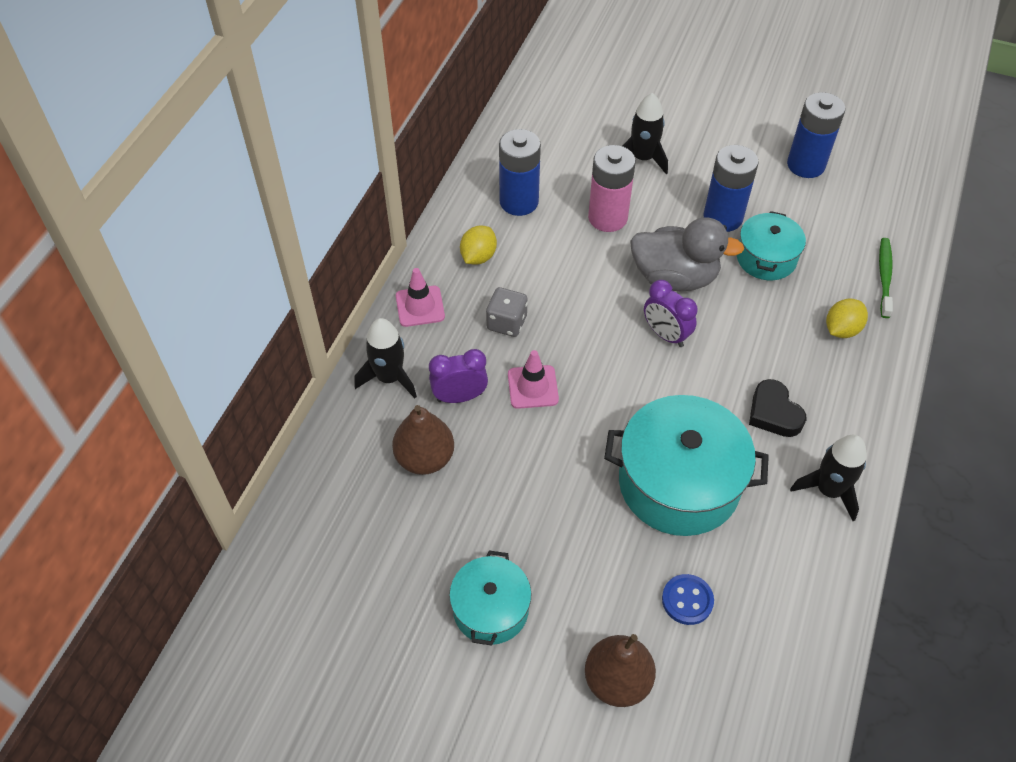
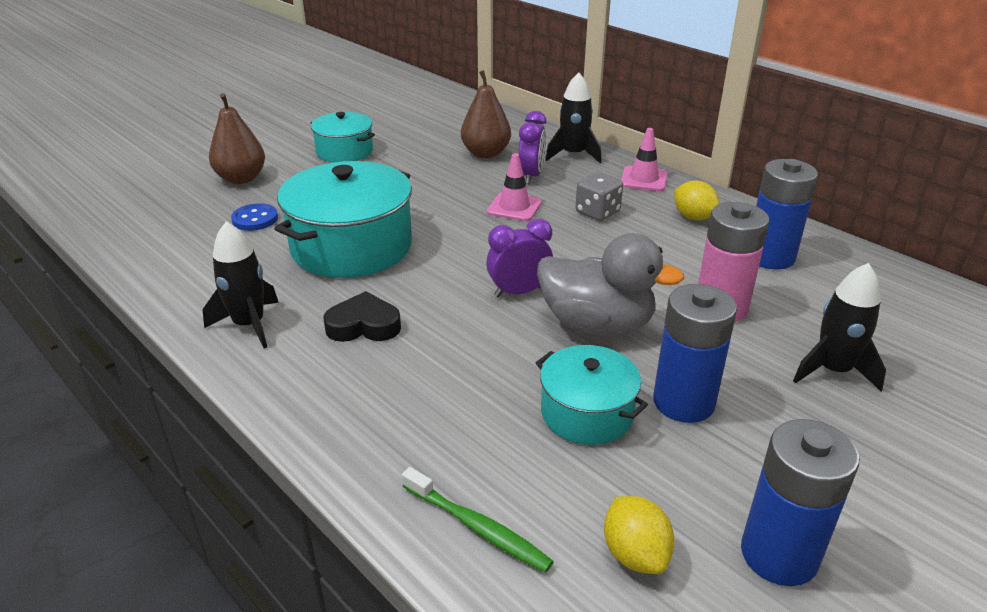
camera: 115 degrees right, 20 degrees down
grey duck [630,217,744,292] -> grey duck turned 105 degrees counterclockwise [537,233,685,336]
yellow lemon [826,299,868,338] -> yellow lemon moved to [604,496,675,574]

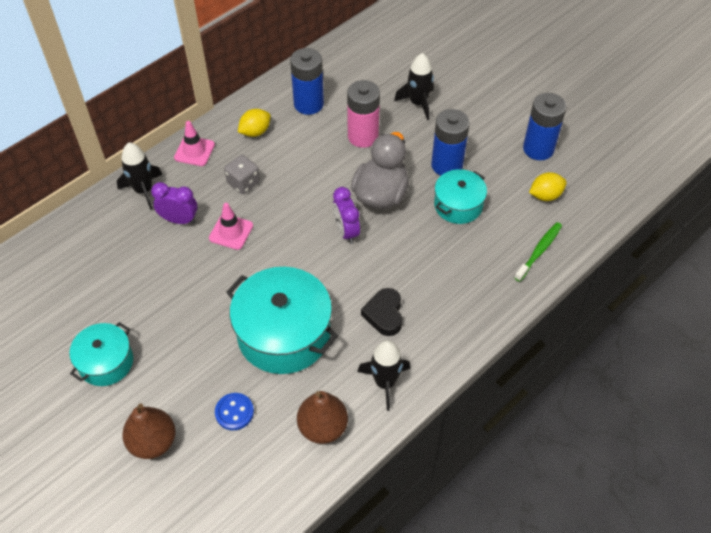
camera: 90 degrees left, 20 degrees up
brown pear [461,70,511,158] -> brown pear moved to [297,391,348,444]

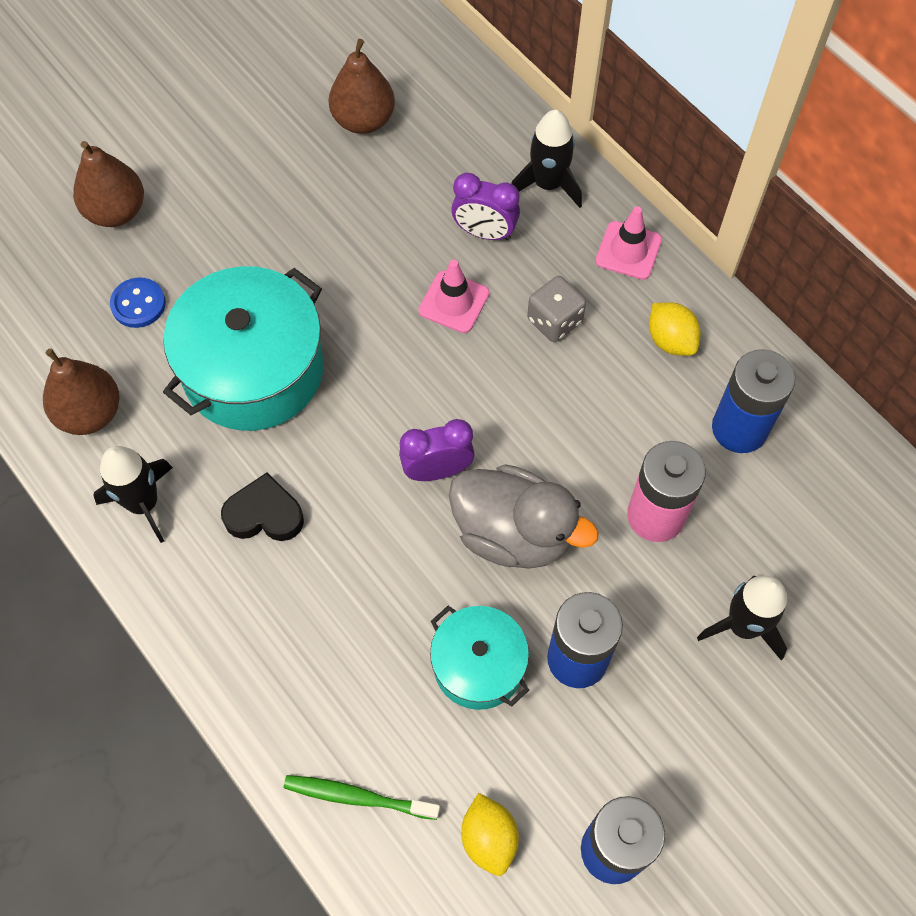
camera: 95 degrees right, 10 degrees up
turquoise pot [69,322,133,386] -> none
purple clock [151,182,198,224] -> purple clock turned 90 degrees clockwise [451,173,520,240]
green toothbrush [514,222,562,282] -> green toothbrush turned 150 degrees clockwise [284,775,440,820]
none -> brown pear [329,39,395,134]

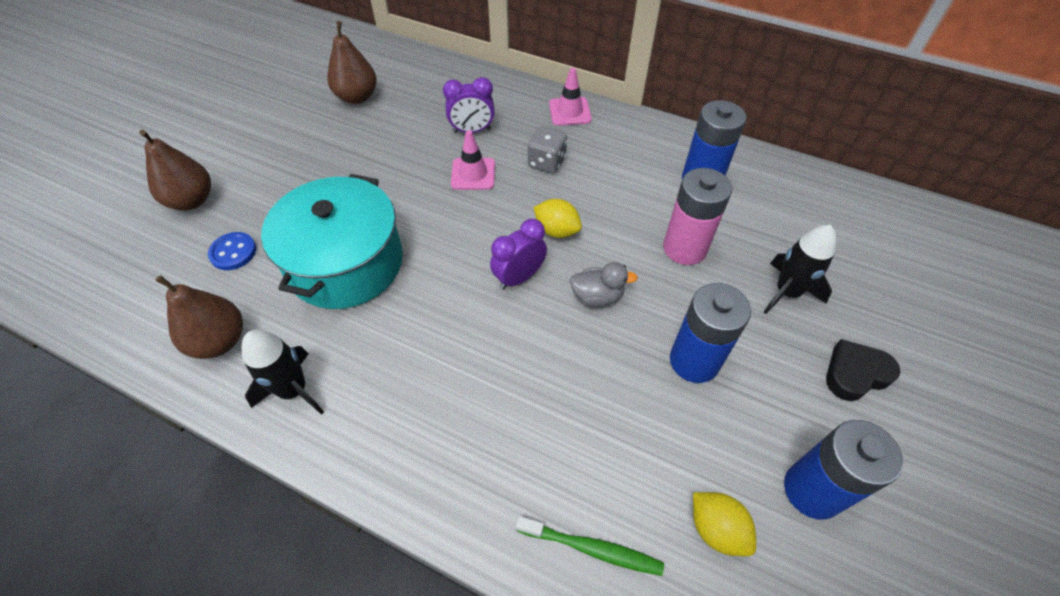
camera: 25 degrees left, 10 degrees down
black heart [221,473,304,541] -> black heart moved to [826,339,900,401]
green toothbrush [284,775,440,820] -> green toothbrush turned 150 degrees counterclockwise [516,516,664,576]
turquoise pot [430,606,529,710] -> none
grey duck [449,464,599,569] -> grey duck [570,262,638,307], size x0.53
black rocket [511,110,582,208] -> none
yellow lemon [649,302,701,356] -> yellow lemon moved to [533,199,582,238]

